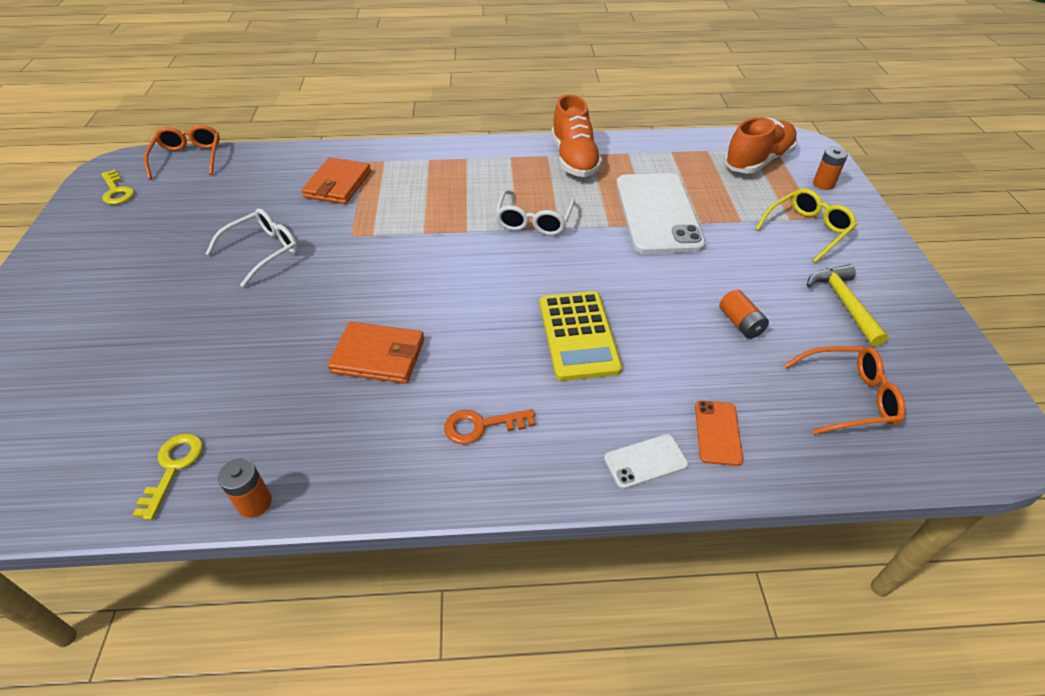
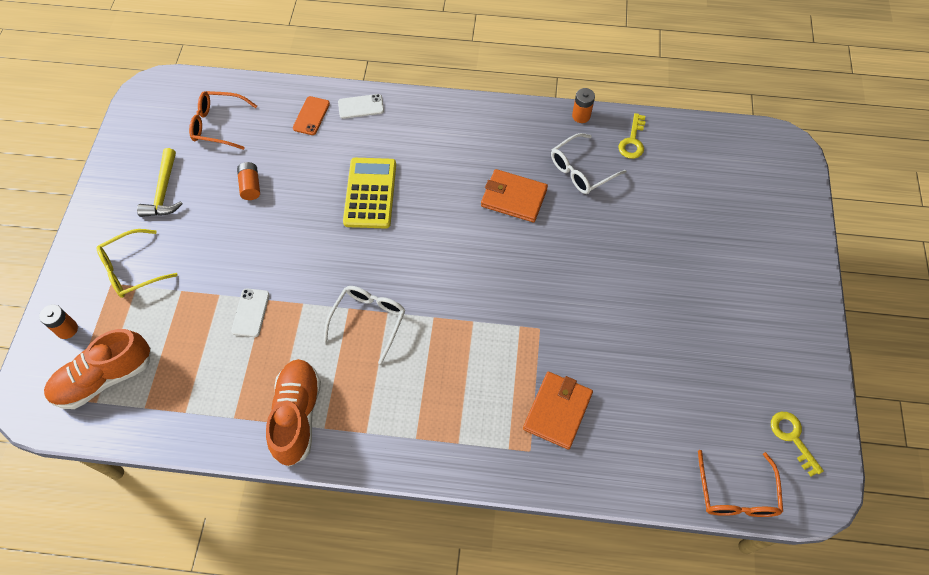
camera: 170 degrees left, 15 degrees up
white glasses [206,208,298,287] -> white glasses moved to [551,133,626,194]
orange key [444,409,535,444] -> none
white phone [616,173,706,254] -> white phone [231,288,270,337], size x0.43

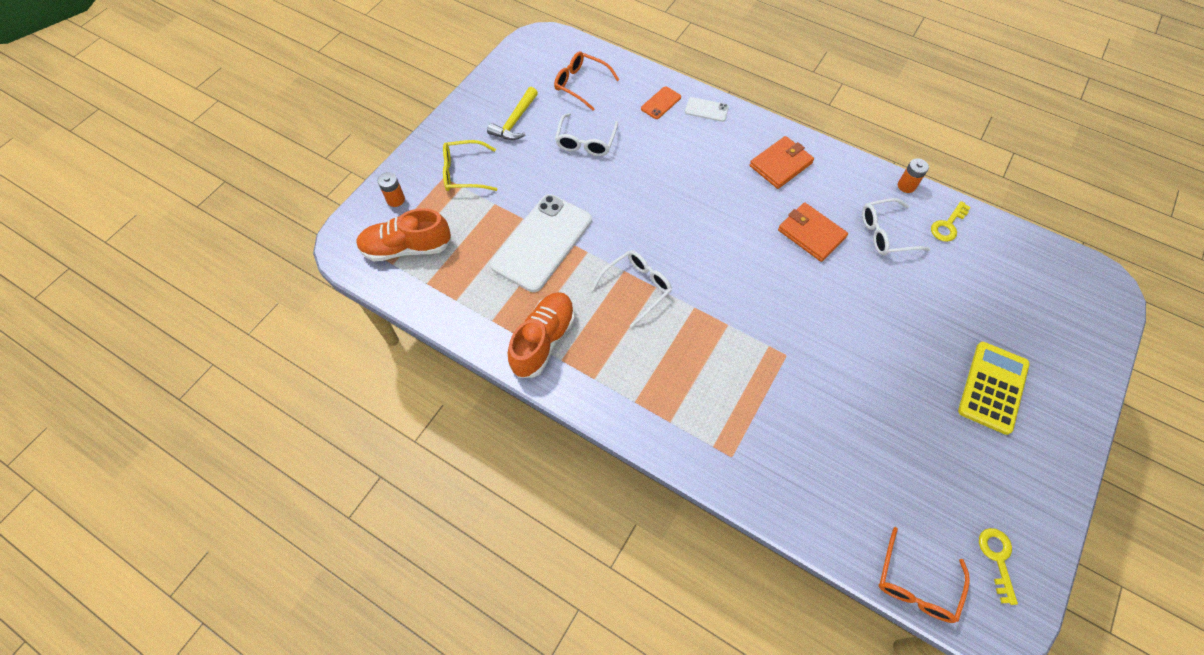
camera: 25 degrees right, 0 degrees up
white phone [231,288,270,337] -> white phone [490,194,592,292], size x2.31
orange battery [237,162,260,200] -> white glasses [555,113,618,156]
yellow calculator [343,158,396,229] -> yellow calculator moved to [958,342,1030,435]
orange wallet [523,372,593,450] -> orange wallet moved to [750,136,814,189]

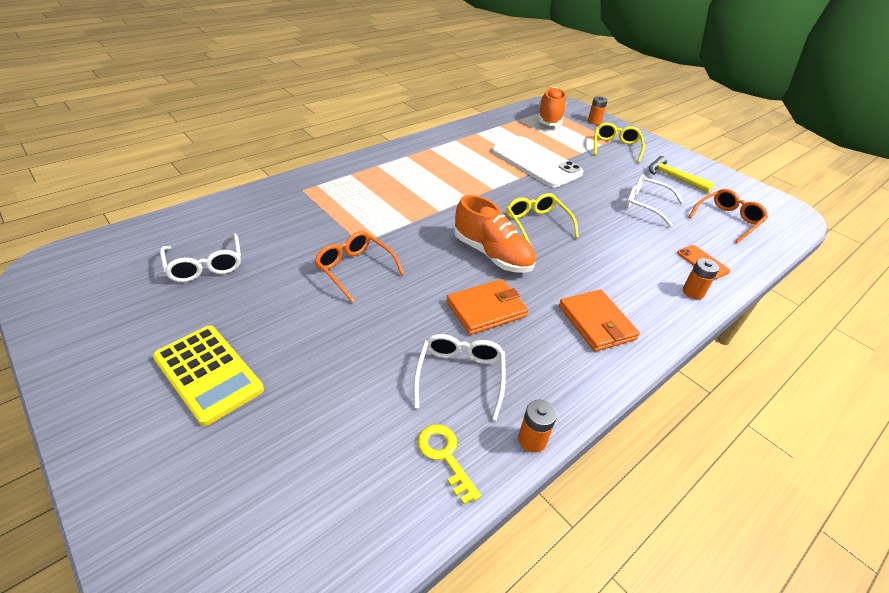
camera: 105 degrees right, 20 degrees down
orange shoe [508,292,575,378] -> orange shoe moved to [454,195,536,273]
white glasses [591,250,672,327] -> white glasses moved to [160,233,241,282]
white phone [685,97,729,122] -> orange battery [683,258,719,299]
orange glasses [879,527,970,623] -> orange glasses moved to [314,231,404,303]
yellow key [979,528,1018,605] -> none
none -> yellow glasses [506,193,579,245]

